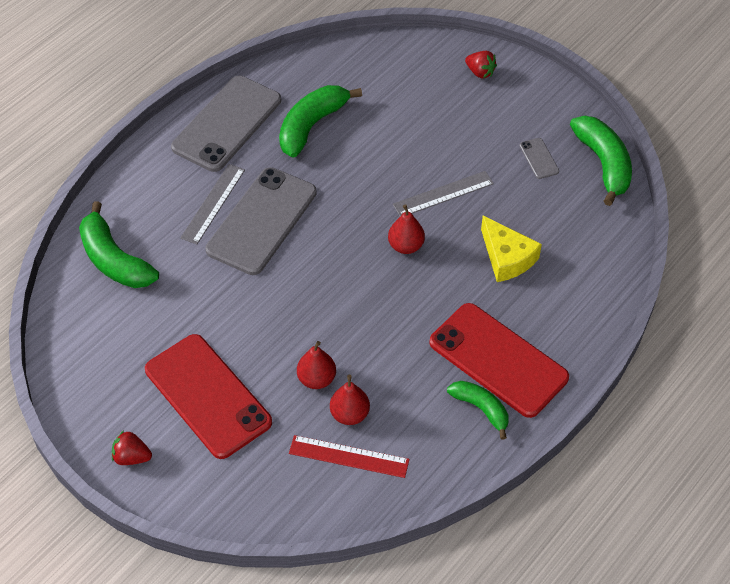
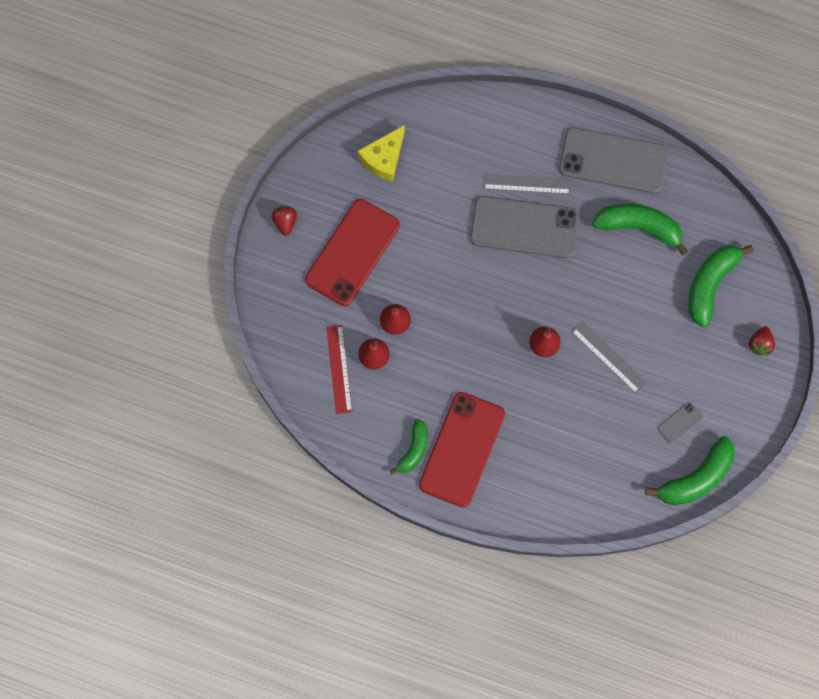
camera: 70 degrees right, 20 degrees up
green banana [79,201,159,288] -> green banana moved to [688,245,753,327]
yellow cheese [481,216,542,282] -> yellow cheese moved to [357,125,405,182]

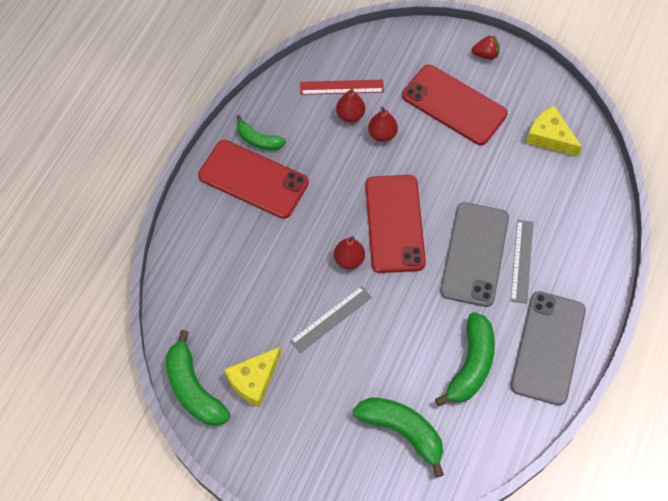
camera: 95 degrees right, 10 degrees down
grey phone [657,402,703,444] -> yellow cheese [224,347,281,407]
red strawberry [749,326,775,355] -> none
none -> red phone [365,175,426,273]

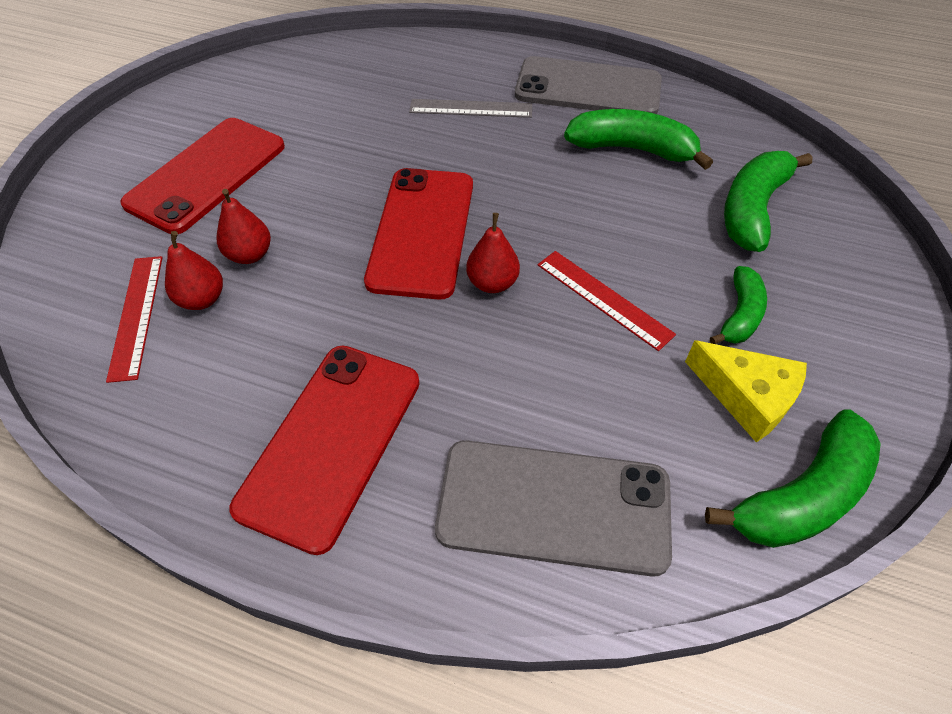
camera: 95 degrees left, 10 degrees down
green banana [236,115,286,150] -> green banana moved to [710,266,767,344]
grey ruler [290,286,372,353] -> red ruler [538,251,676,351]
red phone [365,175,426,273] -> red phone turned 75 degrees counterclockwise [364,168,473,300]
grey phone [440,202,509,307] -> grey phone moved to [435,440,672,577]
red strawberry [472,36,500,60] -> none
yellow cheese [526,106,582,157] -> none

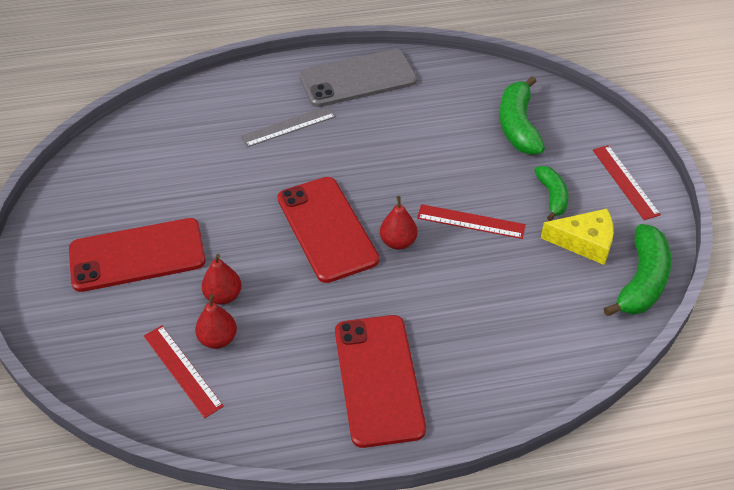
camera: 30 degrees left, 5 degrees down
red phone [120,118,285,234] -> red phone turned 75 degrees clockwise [69,218,206,292]
grey phone [435,440,672,577] -> none
green banana [564,109,713,170] -> none
none -> red ruler [593,145,661,220]

